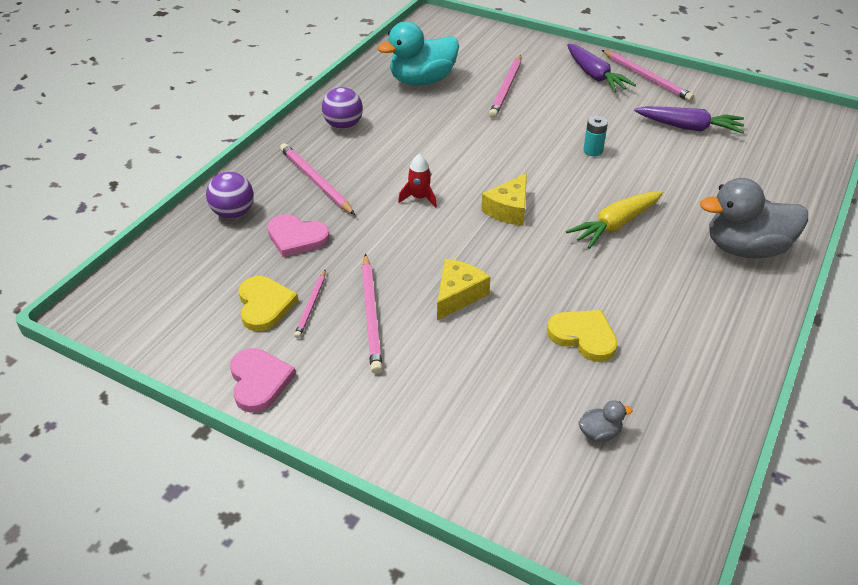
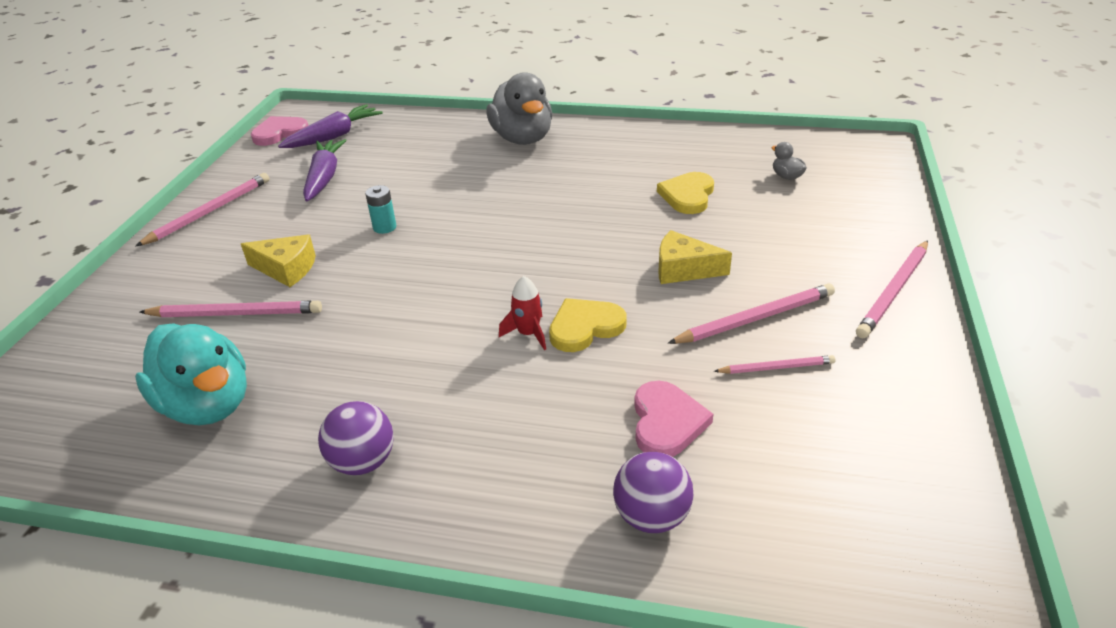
camera: 105 degrees left, 5 degrees down
pink heart [230,348,296,413] -> pink heart moved to [251,116,309,146]
yellow heart [238,276,298,331] -> yellow heart moved to [549,298,626,352]
pink pencil [280,143,355,215] -> pink pencil moved to [856,240,928,338]
yellow cheese [481,173,527,226] -> yellow cheese moved to [241,235,316,287]
yellow carrot [566,191,663,249] -> none
purple carrot [567,44,636,92] -> purple carrot moved to [278,104,383,148]

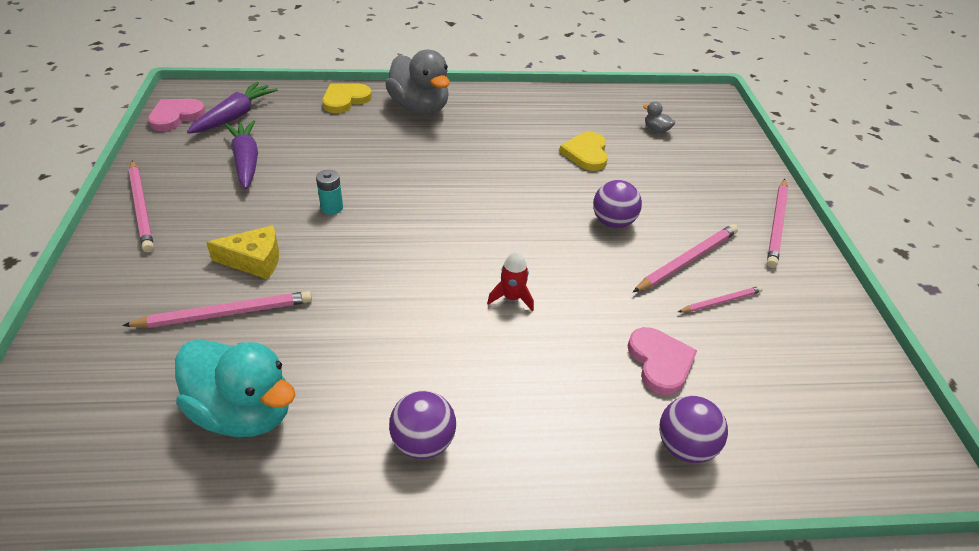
camera: 20 degrees left, 5 degrees up
pink pencil [135,173,270,247] -> pink pencil turned 135 degrees clockwise [129,160,154,252]
yellow heart [549,298,626,352] -> yellow heart moved to [322,83,372,113]
yellow cheese [659,230,732,284] -> purple ball [593,180,642,228]

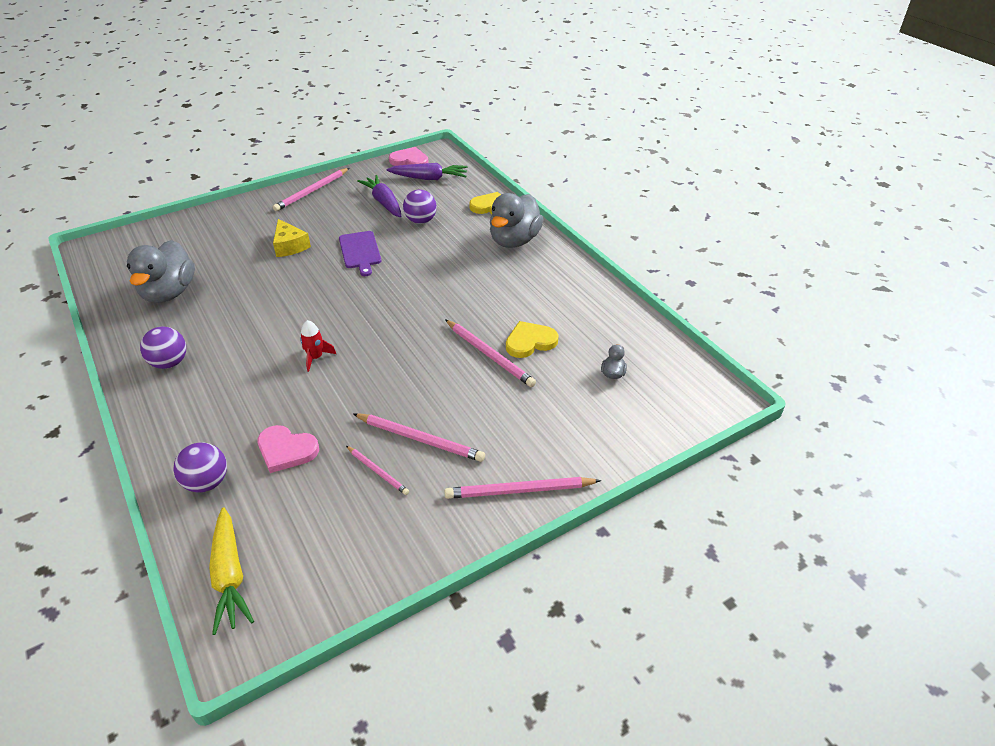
camera: 65 degrees right, 0 degrees up
pink pencil [122,291,312,328] -> pink pencil moved to [445,319,536,387]
turquoise duck [175,339,296,437] -> grey duck [127,240,195,303]
purple carrot [225,120,258,189] -> purple carrot turned 75 degrees counterclockwise [357,175,401,217]
turquoise battery [316,170,343,215] -> purple cutting board [339,231,382,276]
purple ball [593,180,642,228] -> purple ball moved to [403,190,437,224]
pink heart [627,327,697,395] -> pink heart turned 60 degrees clockwise [257,425,319,473]
none -> yellow carrot [209,507,254,635]

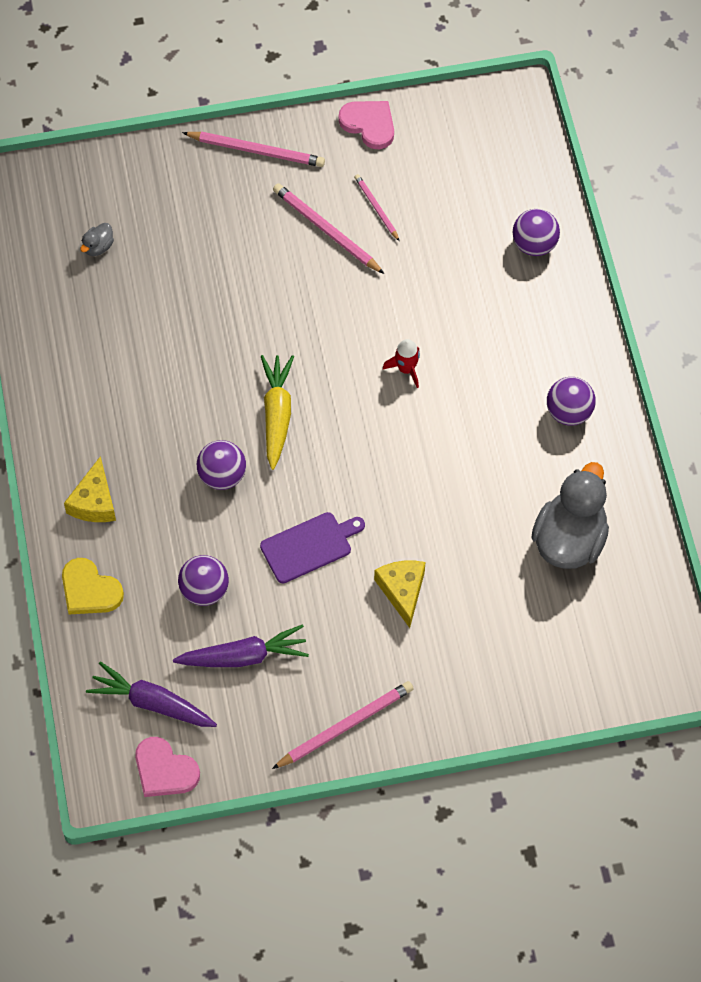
camera: 160 degrees left, 20 degrees up
yellow carrot [209,507,254,635] -> yellow carrot moved to [261,355,294,470]
pink heart [257,425,319,473] -> pink heart moved to [339,101,394,149]
purple cutting board [339,231,382,276] -> purple cutting board turned 60 degrees clockwise [260,512,365,583]
purple carrot [357,175,401,217] -> purple carrot turned 90 degrees counterclockwise [173,625,309,667]
pink pencil [445,319,536,387] -> none
grey duck [490,193,544,248] -> yellow cheese [64,456,116,522]
yellow heart [506,321,559,358] -> none
none -> purple ball [197,440,246,490]

